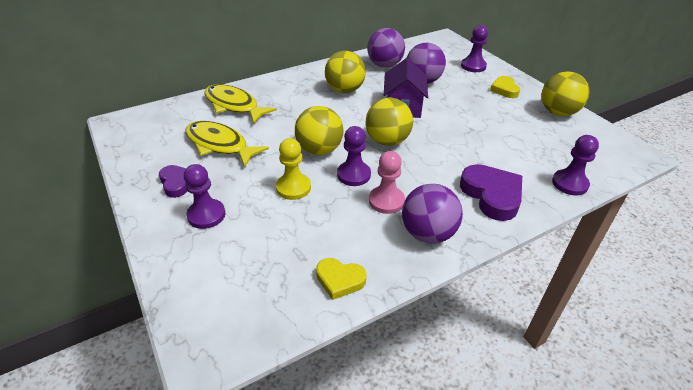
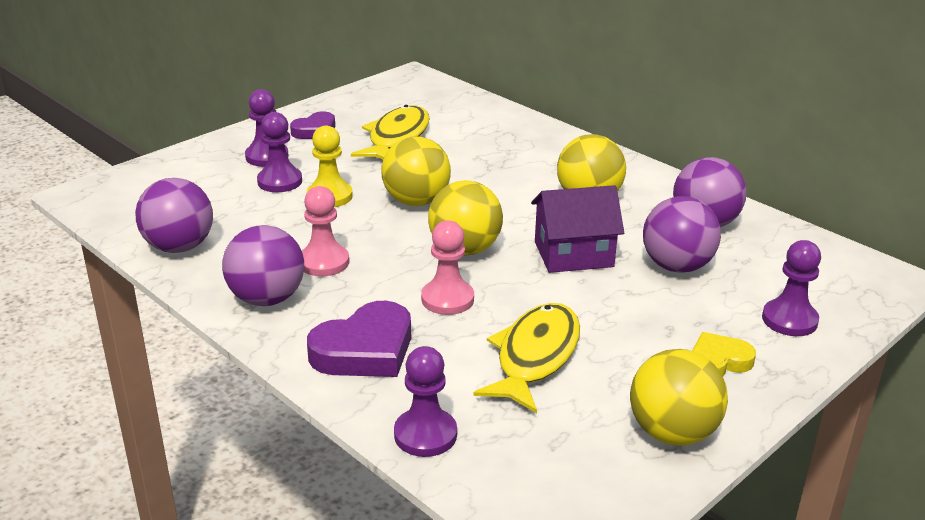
camera: 75 degrees right, 10 degrees down
yellow fish [204,84,277,124] -> yellow fish moved to [473,303,580,413]
yellow heart [316,258,367,300] -> purple ball [135,178,213,253]
purple pawn [337,126,371,186] -> purple pawn moved to [257,112,302,192]
none -> pink pawn [421,220,474,315]

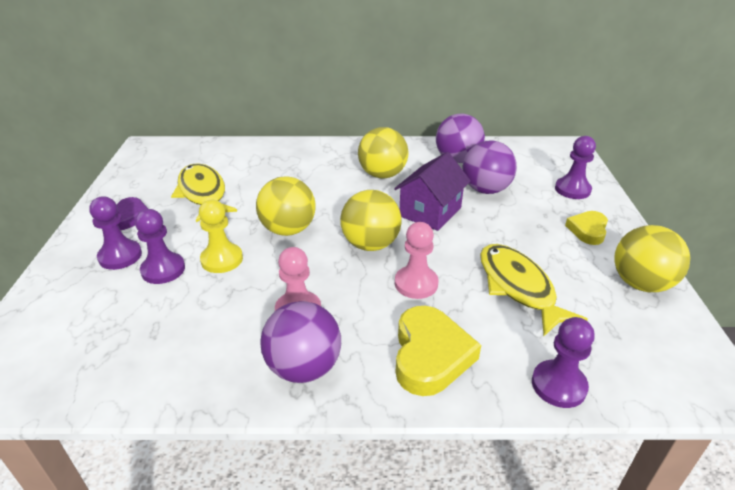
camera: 45 degrees left, 5 degrees up
purple ball [135,178,213,253] -> none
purple heart [307,301,411,377] -> yellow heart [396,306,481,396]

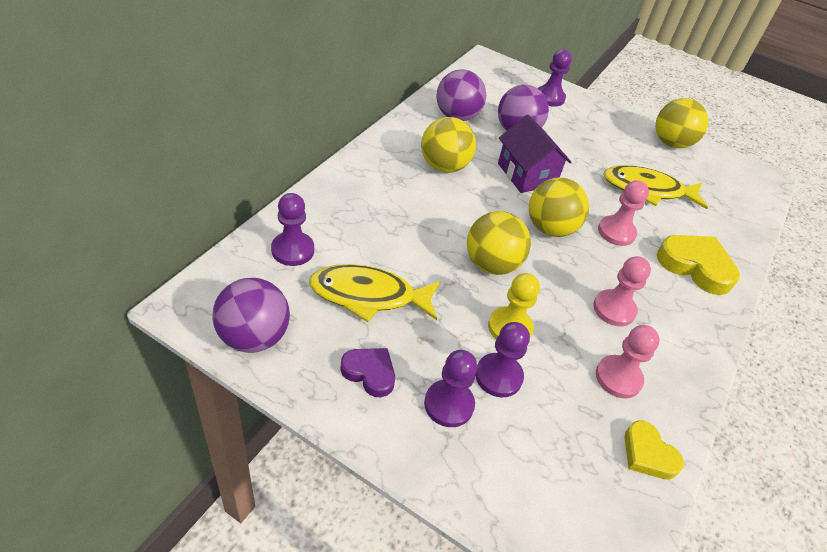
camera: 65 degrees left, 10 degrees up
purple ball [260,301,341,383] -> purple ball moved to [212,278,290,353]
purple pawn [532,317,595,408] -> purple pawn moved to [271,193,314,266]
yellow heart [565,211,608,245] -> yellow heart moved to [624,420,684,479]
none -> pink pawn [596,325,660,399]

